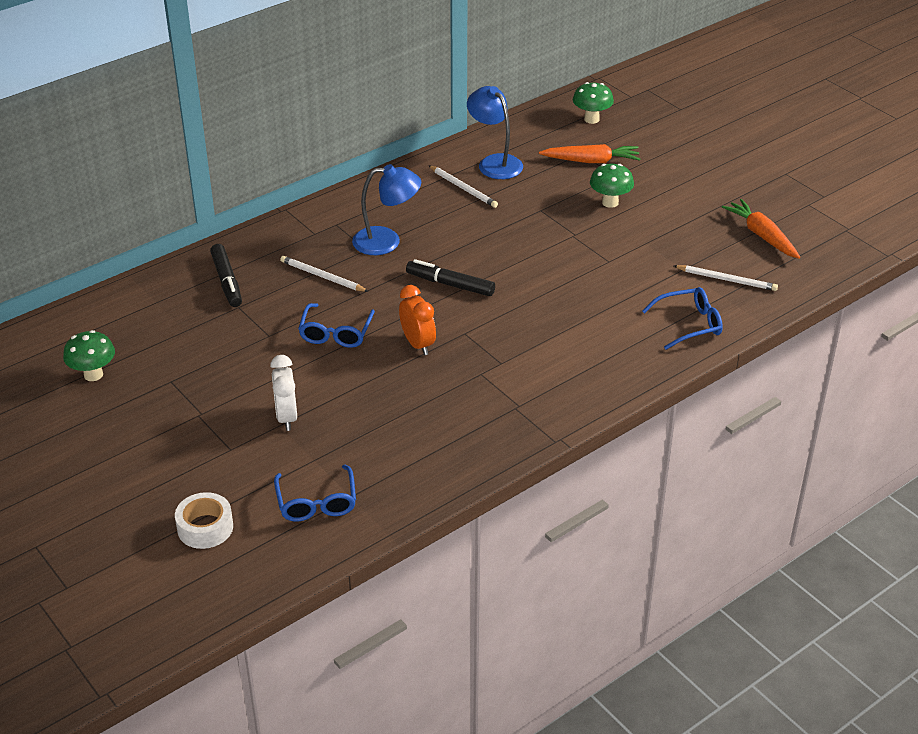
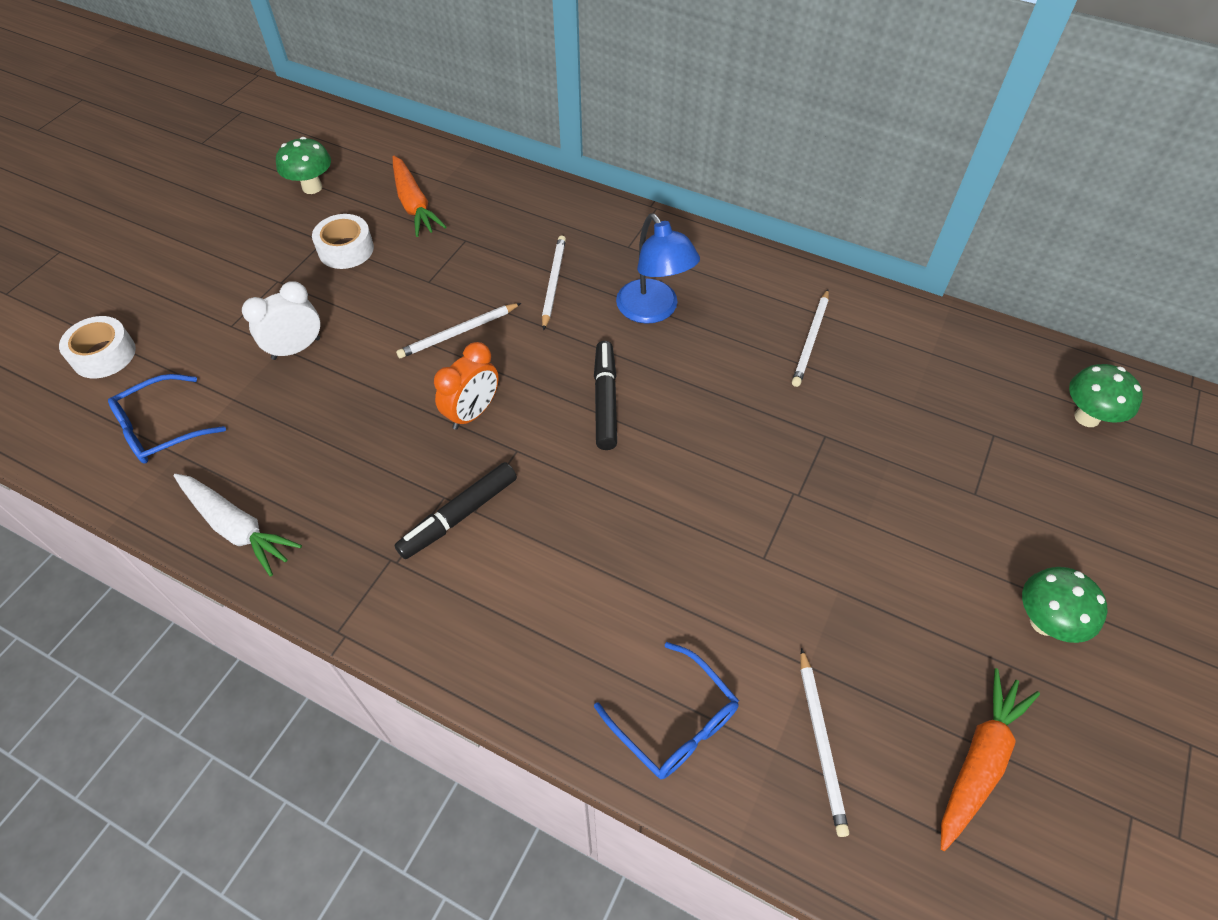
camera: 65 degrees right, 15 degrees up
black marker [210,244,242,307] -> black marker moved to [394,462,517,559]
blue glasses [298,303,375,348] -> white pencil [396,303,521,358]
blue lamp [467,86,523,179] -> none
orange carrot [539,144,640,163] -> orange carrot moved to [393,156,446,237]
green mushroom [590,164,634,208] -> green mushroom moved to [1022,567,1107,643]
none -> white carrot [173,474,302,576]
none -> white tape [312,214,374,269]

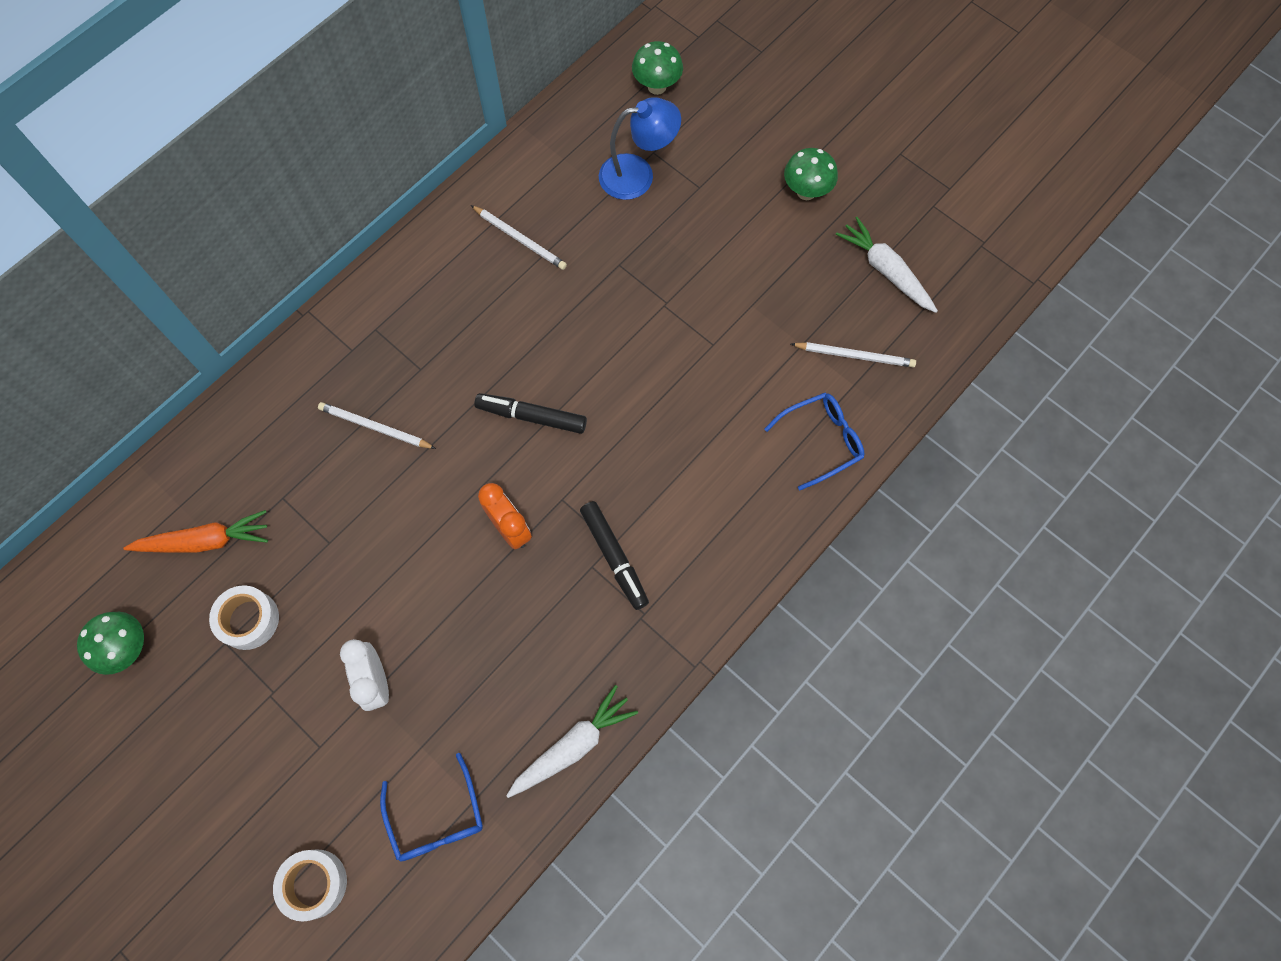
camera: 75 degrees left, 15 degrees up
white pencil [396,303,521,358] -> none
blue lamp [616,213,700,324] -> blue lamp moved to [599,97,681,200]
orange carrot [941,668,1040,851] -> white carrot [835,217,938,313]

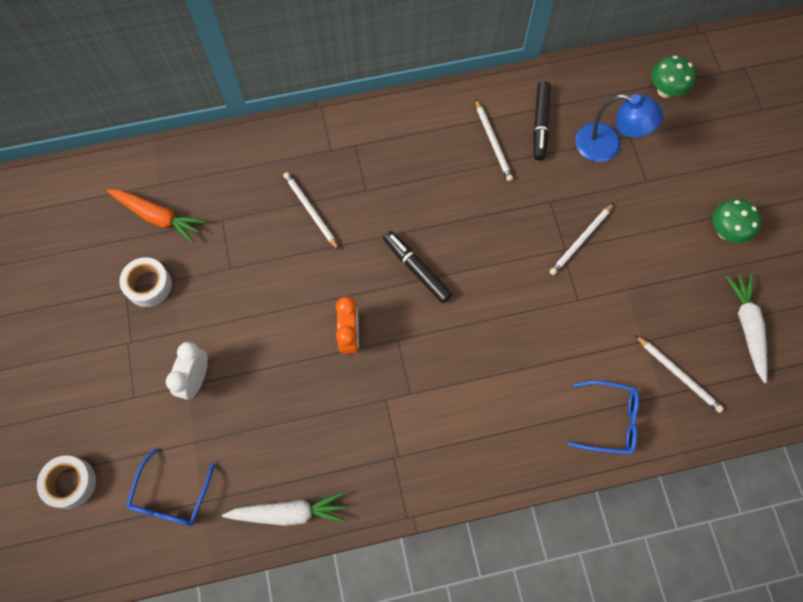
camera: 35 degrees right, 0 degrees up
green mushroom [77,612,144,675] -> none
black marker [580,501,649,610] -> black marker moved to [533,81,551,160]
none -> white pencil [550,203,614,275]

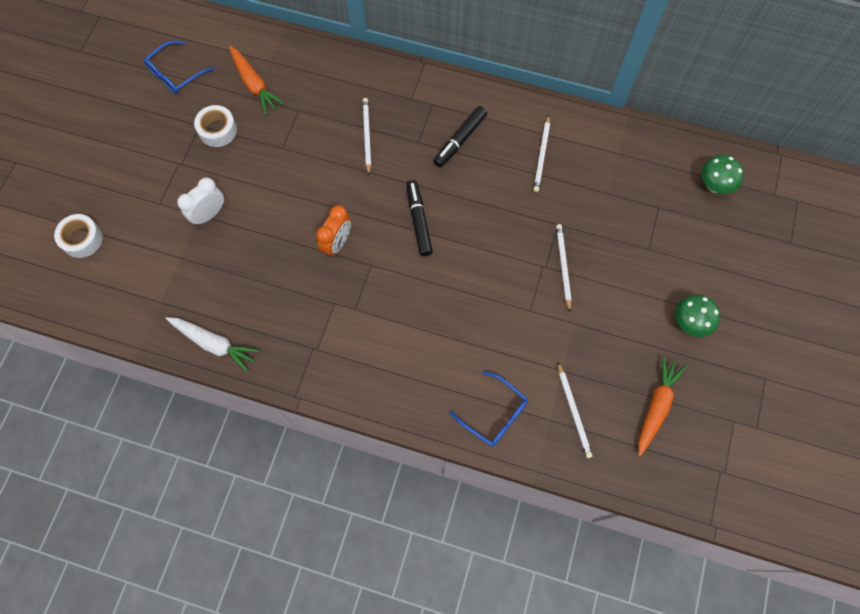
camera: 30 degrees right, 0 degrees up
blue glasses [126,448,215,526] -> blue glasses moved to [144,41,214,94]
black marker [533,81,551,160] -> black marker moved to [434,106,487,168]
white pencil [550,203,614,275] -> white pencil turned 105 degrees clockwise [556,224,571,312]
blue lamp [575,94,663,162] -> none
white carrot [726,274,767,383] -> orange carrot [638,356,687,456]

